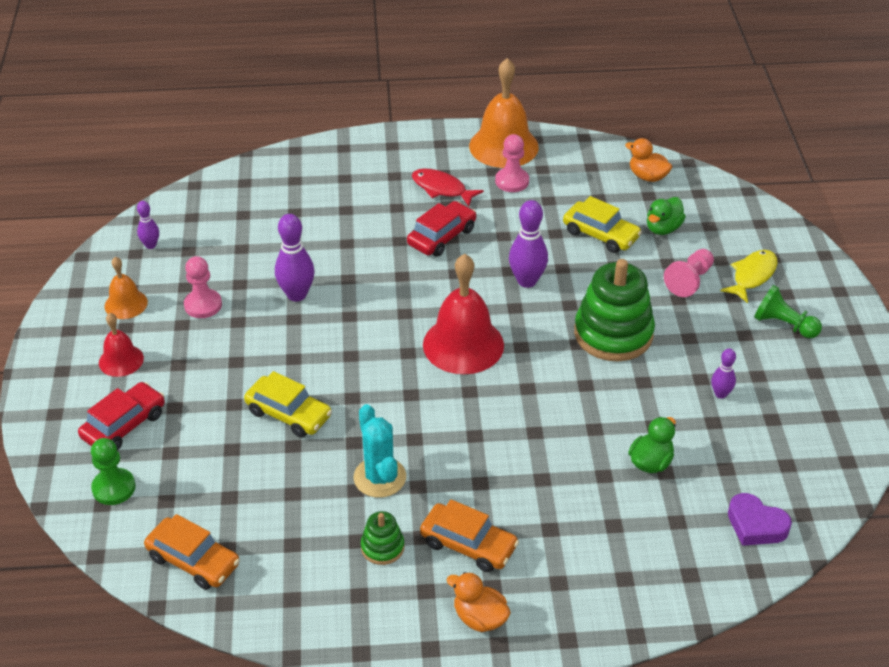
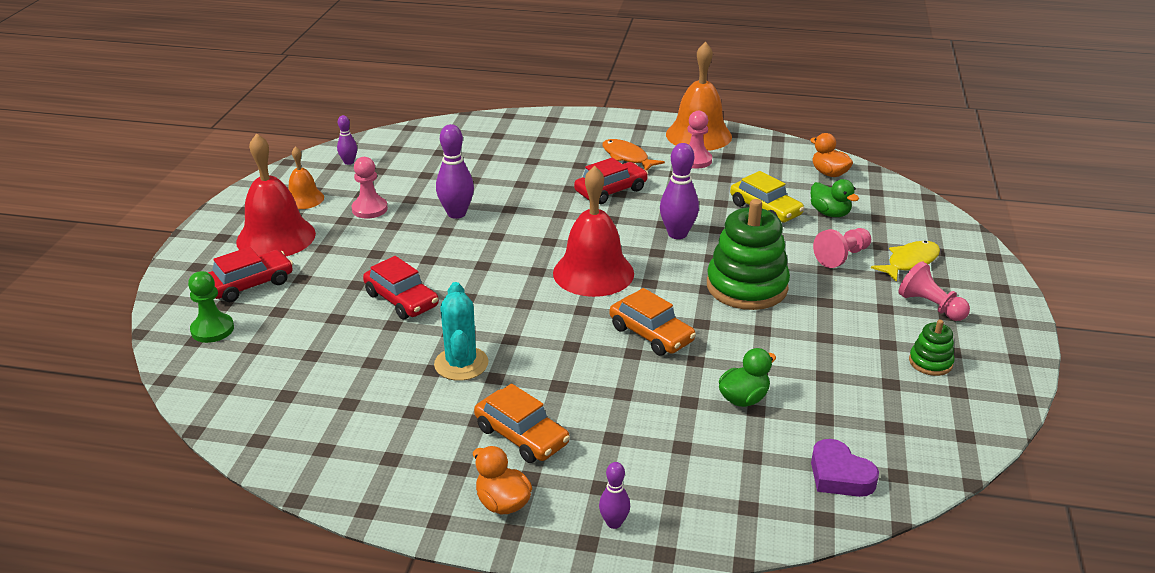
camera: 15 degrees right, 10 degrees down
red bell [99,313,144,377] -> red bell [236,133,316,256], size x1.85
orange car [144,514,240,590] -> orange car moved to [609,288,696,356]
yellow car [244,371,332,438] -> red car [363,256,439,319]
green stacking toy [361,511,404,565] -> green stacking toy moved to [909,320,955,376]
red fish [412,169,484,206] -> orange fish [602,139,665,171]
green duck [647,197,686,235] -> green duck turned 90 degrees counterclockwise [811,179,859,217]
purple bowling pin [711,349,736,399] -> purple bowling pin moved to [599,462,630,529]
green pawn [754,285,822,338] -> pink pawn [898,261,970,321]

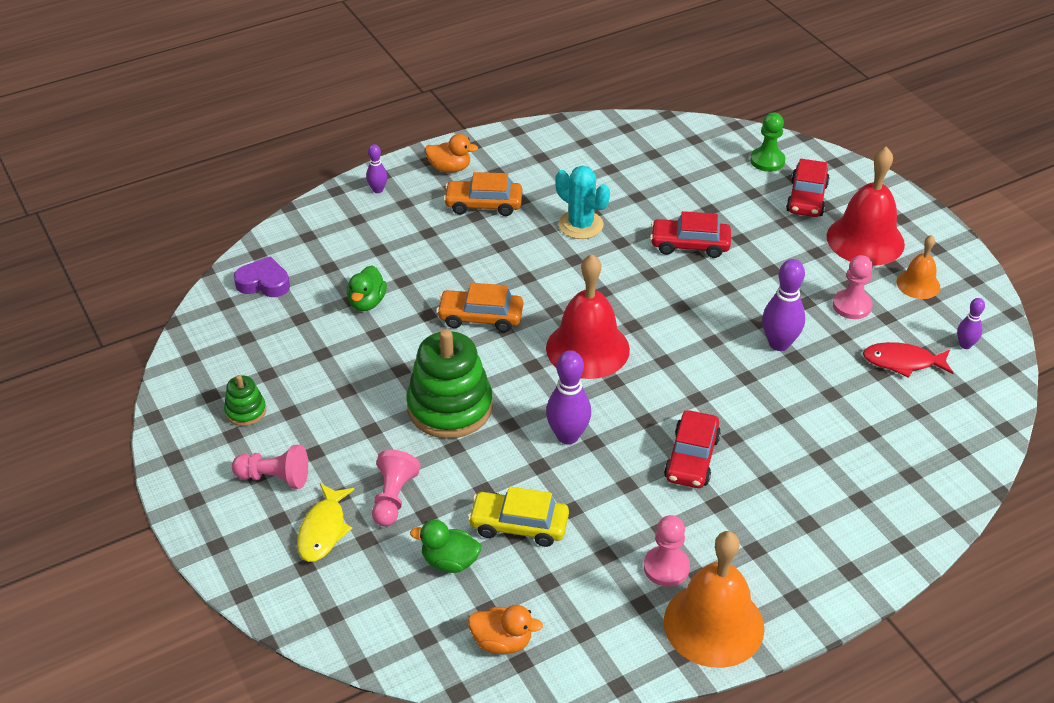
camera: 140 degrees right, 10 degrees up
orange fish [602,139,665,171] -> none
none -> red fish [863,342,953,378]

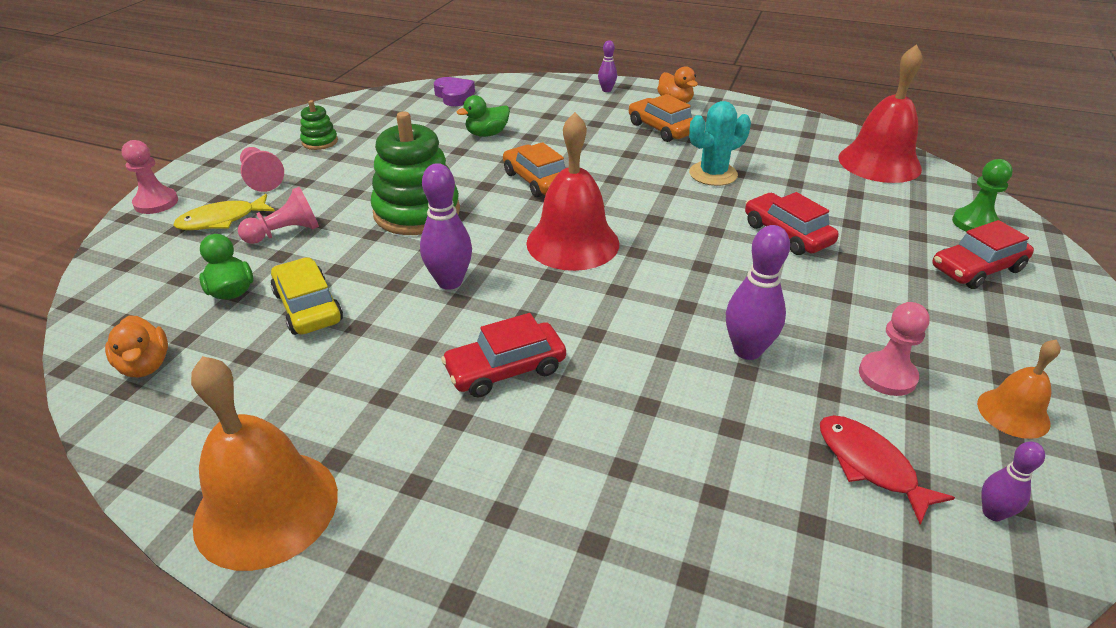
camera: 50 degrees right, 5 degrees down
turquoise cactus [555,166,610,239] -> turquoise cactus turned 60 degrees clockwise [689,101,751,186]
pink pawn [644,515,690,587] -> pink pawn moved to [121,140,178,214]
red bell [827,147,905,266] -> red bell moved to [838,44,923,183]

